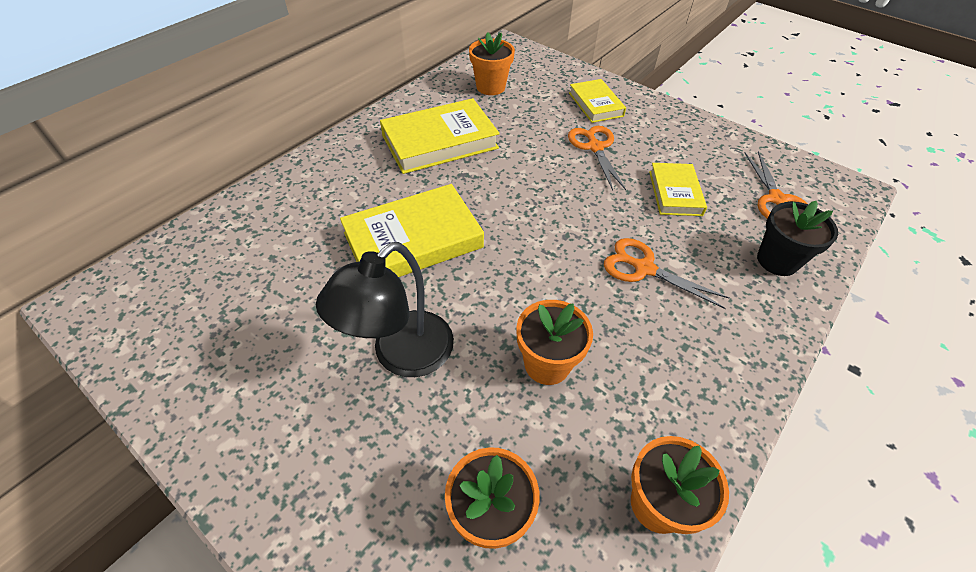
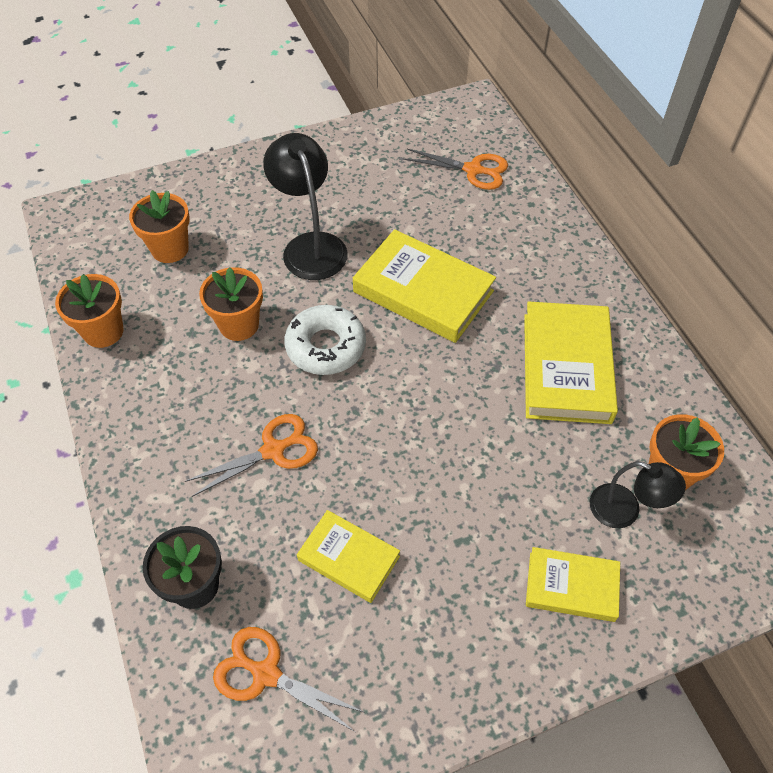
camera: 120 degrees right, 5 degrees up
yellow book [340,184,484,277] -> yellow book turned 60 degrees counterclockwise [353,229,496,343]
orange scissors [568,126,626,191] -> orange scissors moved to [403,149,508,190]
none -> white donut [284,305,366,375]
none -> black lamp [590,461,686,528]

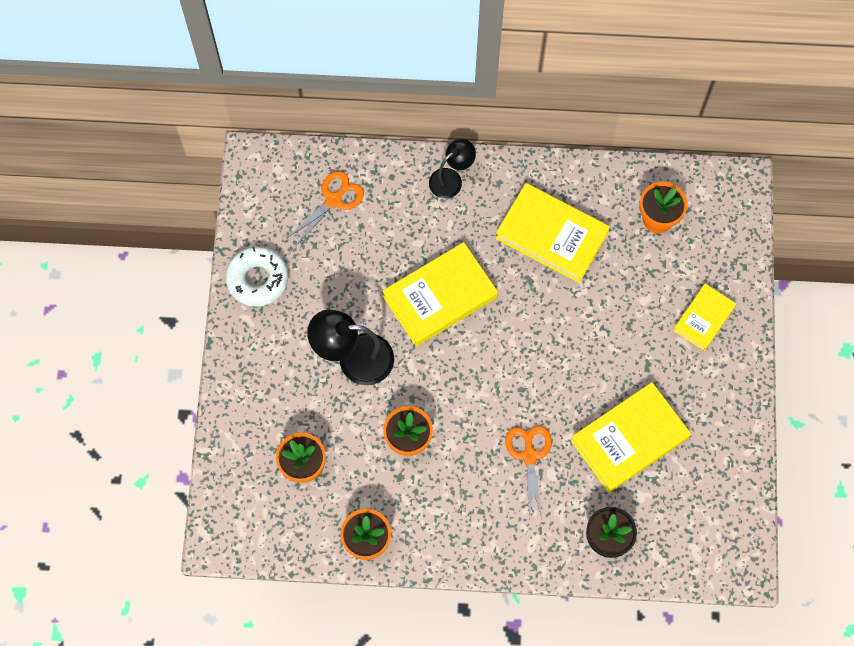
camera: 65 degrees left, 15 degrees up
orange scissors [213,627,364,732] -> none
white donut [284,305,366,375] -> white donut moved to [225,246,288,307]
yellow book [297,510,400,603] -> yellow book [571,382,691,493], size x1.70
black lamp [590,461,686,528] -> black lamp moved to [429,139,476,198]

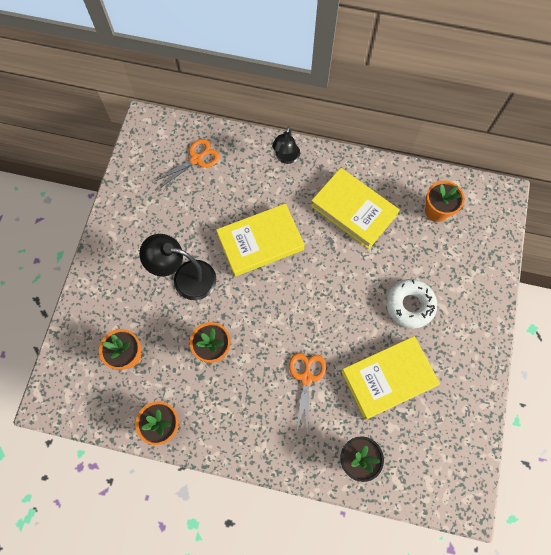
camera: 10 degrees right, 0 degrees up
white donut [225,246,288,307] -> white donut moved to [386,279,437,329]
black lamp [429,139,476,198] -> black lamp turned 135 degrees clockwise [272,127,300,164]
yellow book [673,284,736,351] -> none

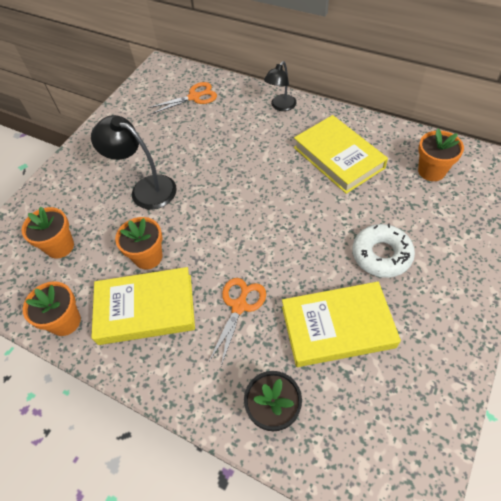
camera: 20 degrees right, 15 degrees down
yellow book [216,203,305,277] -> yellow book moved to [91,267,195,345]

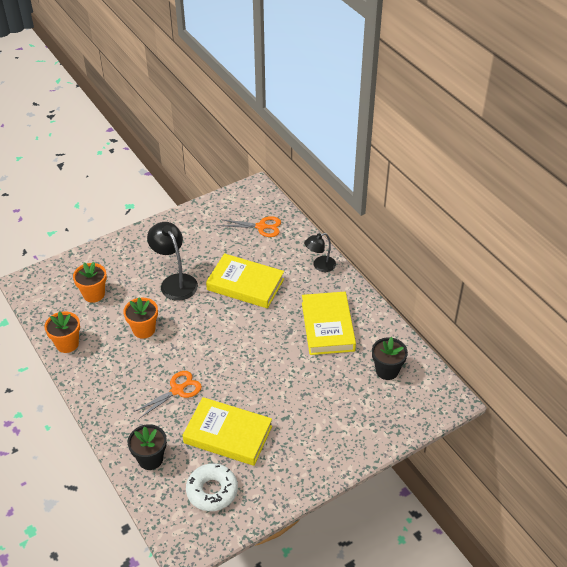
camera: 25 degrees right, 10 degrees down
yellow book [91,267,195,345] -> yellow book moved to [206,253,284,308]
white donut [352,223,415,278] -> white donut moved to [186,463,238,511]
orange flower pot [418,128,464,181] -> black flower pot [372,337,408,380]

